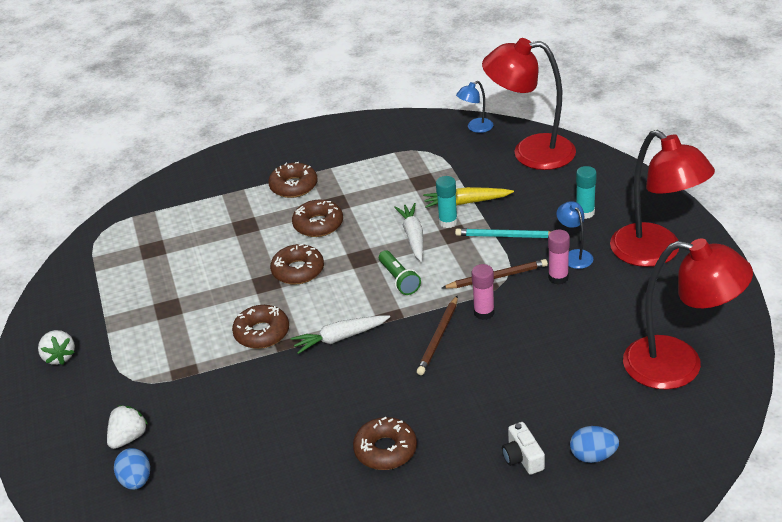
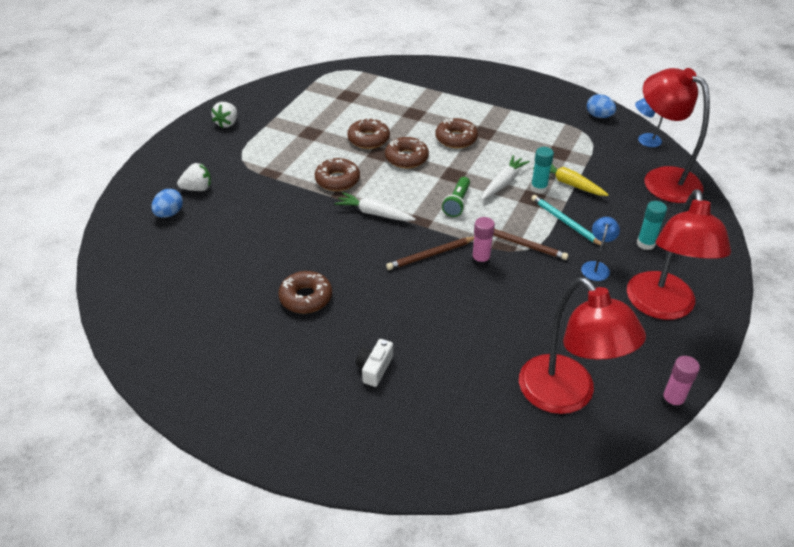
camera: 40 degrees right, 5 degrees up
brown donut [268,162,317,198] -> brown donut moved to [347,118,390,149]
pink glue stick [548,230,570,285] -> pink glue stick moved to [661,356,700,410]
blue egg [570,426,619,463] -> blue egg moved to [587,94,616,118]

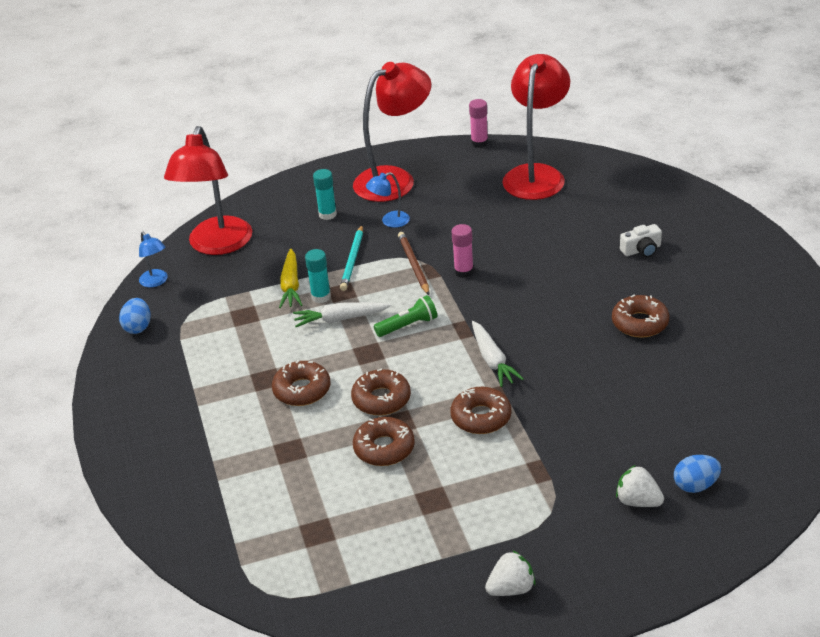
camera: 130 degrees left, 5 degrees down
brown pencil [386,237,474,270] -> none

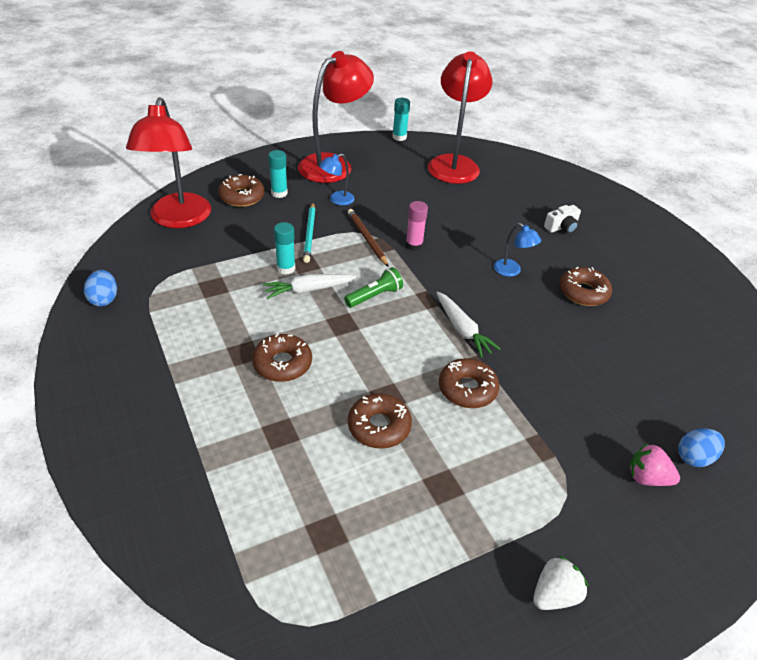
camera: 15 degrees left, 5 degrees up
blue lamp [139,232,168,287] -> blue lamp moved to [494,223,541,277]
yellow carrot [279,249,302,308] -> none
brown donut [351,368,411,415] -> brown donut moved to [218,174,265,207]
pink glue stick [469,99,488,148] -> turquoise glue stick [392,98,410,141]
white strawberry [616,465,664,507] -> pink strawberry [629,443,680,486]

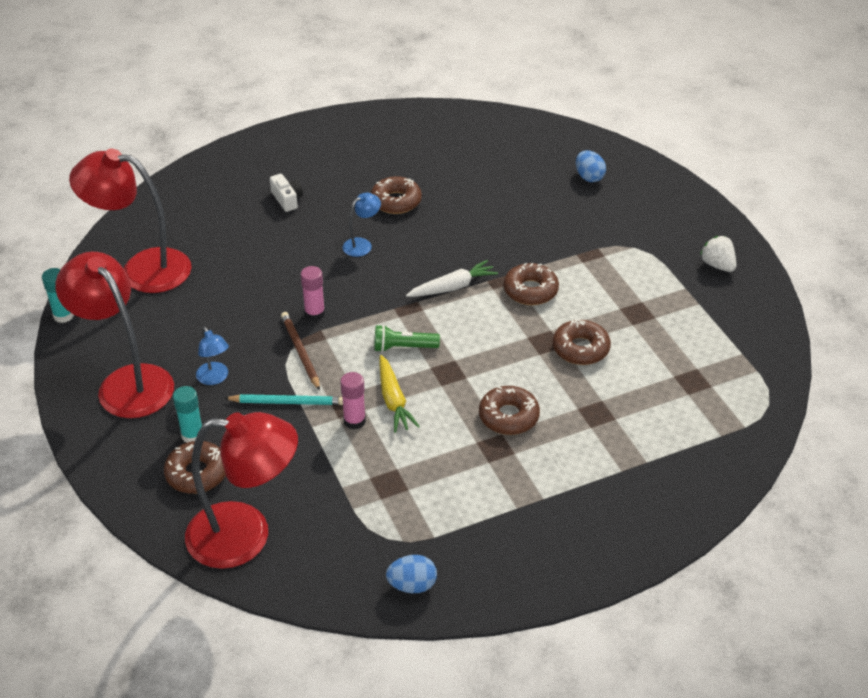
camera: 85 degrees left, 0 degrees up
white carrot [263,274,357,299] -> yellow carrot [379,355,420,433]
turquoise glue stick [274,222,295,274] -> pink glue stick [340,372,366,430]
green flashlight [344,267,403,308] -> green flashlight turned 60 degrees counterclockwise [374,325,440,352]
brown pencil [348,209,389,267] -> brown pencil turned 90 degrees clockwise [281,312,320,391]
pink strawberry [629,443,680,486] -> none

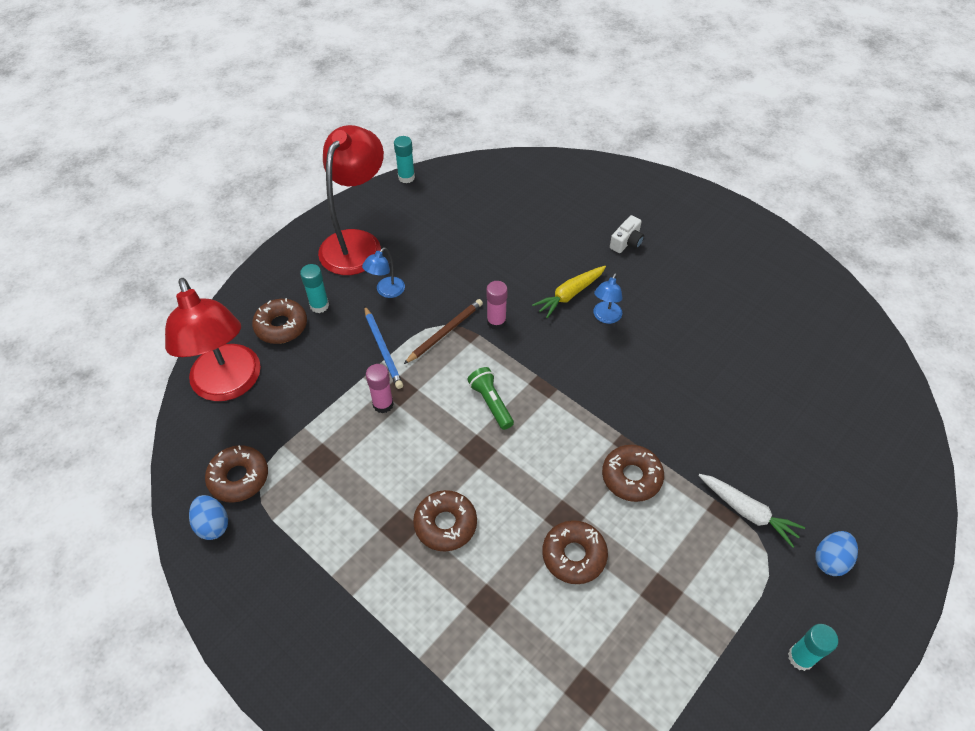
camera: 65 degrees right, 10 degrees up
red lamp [69,149,192,293] -> none
turquoise pencil [224,394,343,405] -> blue pencil [364,306,403,389]
blue lamp [343,193,381,257] -> blue lamp turned 90 degrees clockwise [593,273,622,324]
brown donut [371,176,422,214] -> brown donut moved to [205,445,268,503]
yellow carrot [379,355,420,433] -> yellow carrot moved to [532,266,606,318]
white carrot [406,260,498,297] -> white carrot moved to [698,474,805,548]
blue egg [576,150,606,182] -> blue egg moved to [815,531,858,576]
white strawberry [700,236,737,272] -> turquoise glue stick [788,624,838,671]

